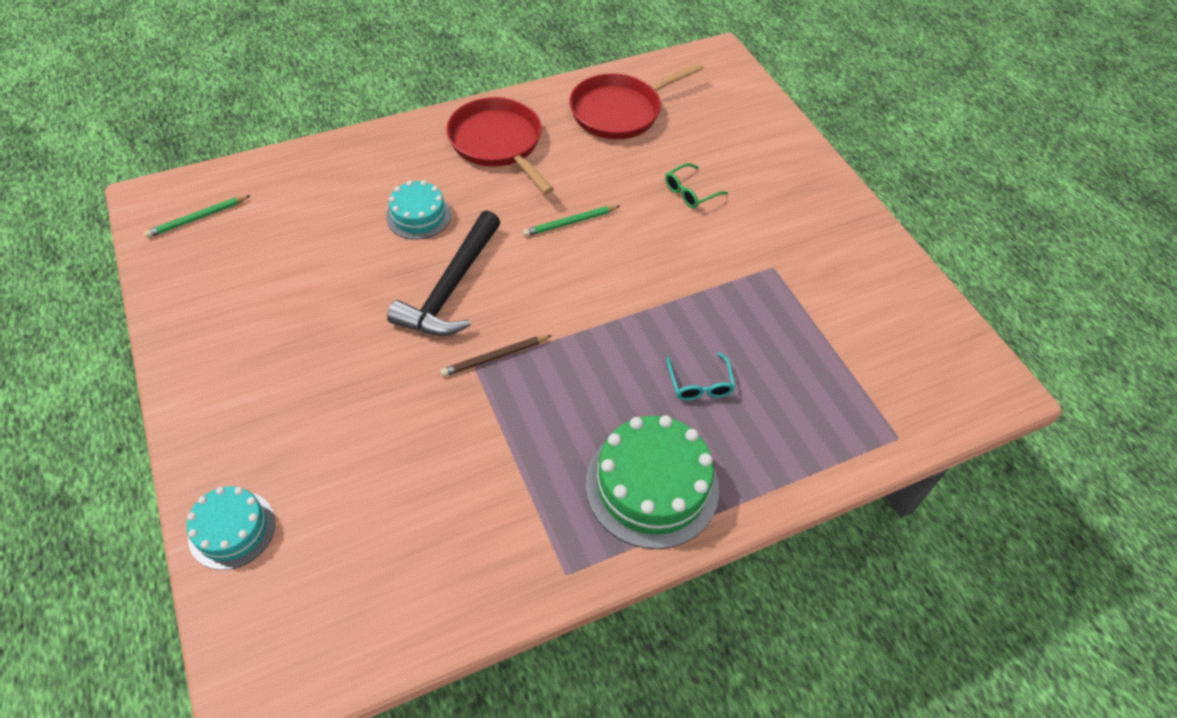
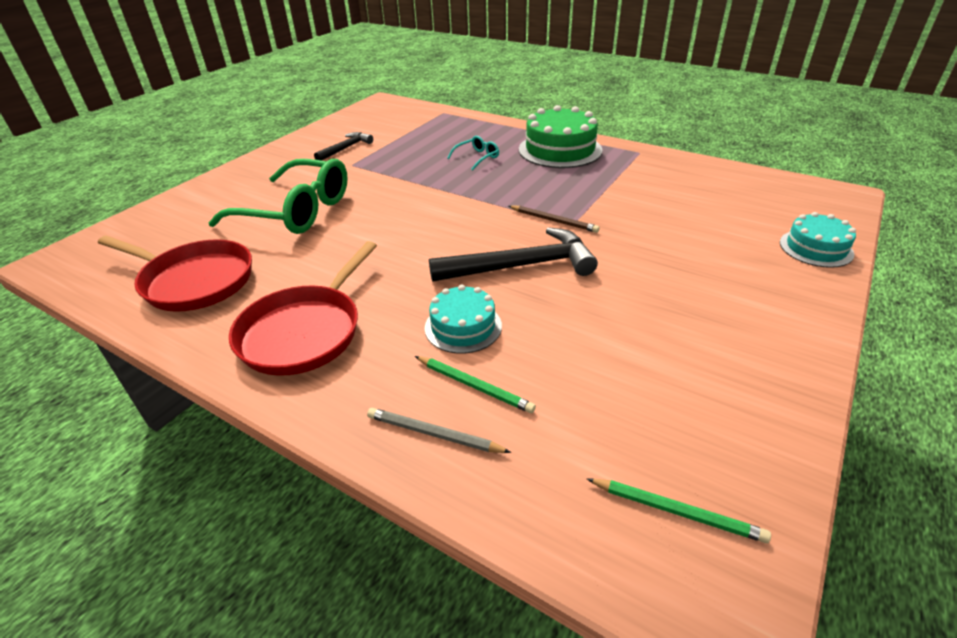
camera: 120 degrees left, 15 degrees down
green pencil [523,206,620,237] -> green pencil moved to [415,356,536,413]
green glasses [665,163,728,208] -> green glasses [208,159,348,234], size x2.36
none -> black hammer [314,132,373,161]
none -> grey pencil [367,408,511,453]

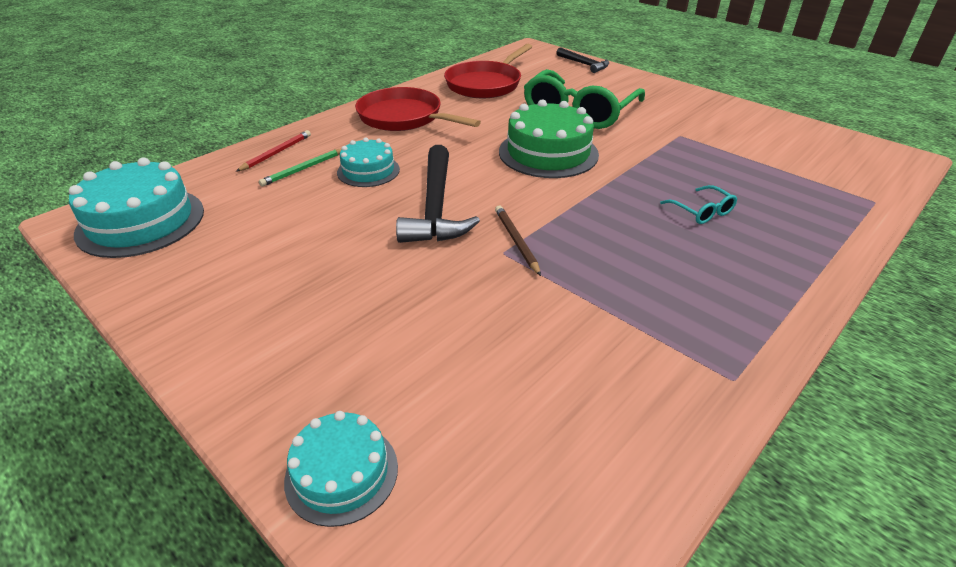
camera: 100 degrees right, 0 degrees up
black hammer [314,132,373,161] -> black hammer moved to [556,47,609,73]
grey pencil [367,408,511,453] -> red pencil [236,130,311,172]
brown pencil [509,206,599,233] -> brown pencil turned 120 degrees clockwise [495,206,541,276]
green cake [519,105,602,168] -> green cake moved to [499,99,599,178]
green pencil [587,479,771,543] -> turquoise cake [69,158,204,258]

